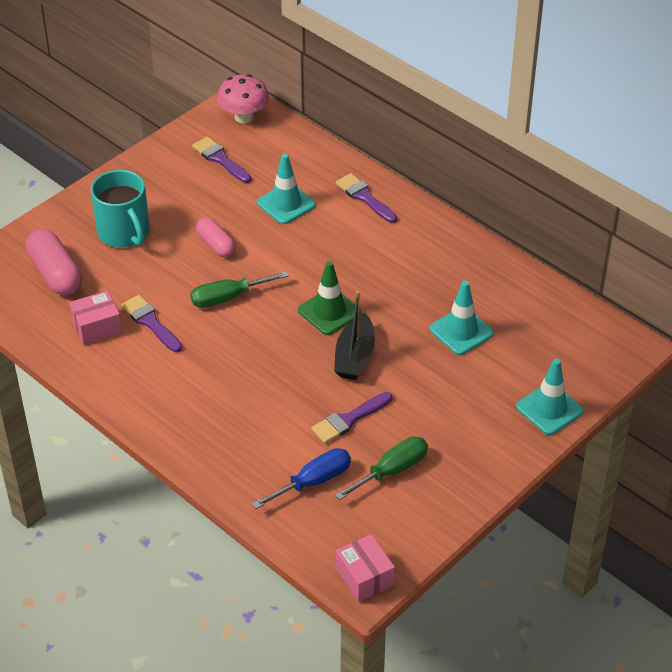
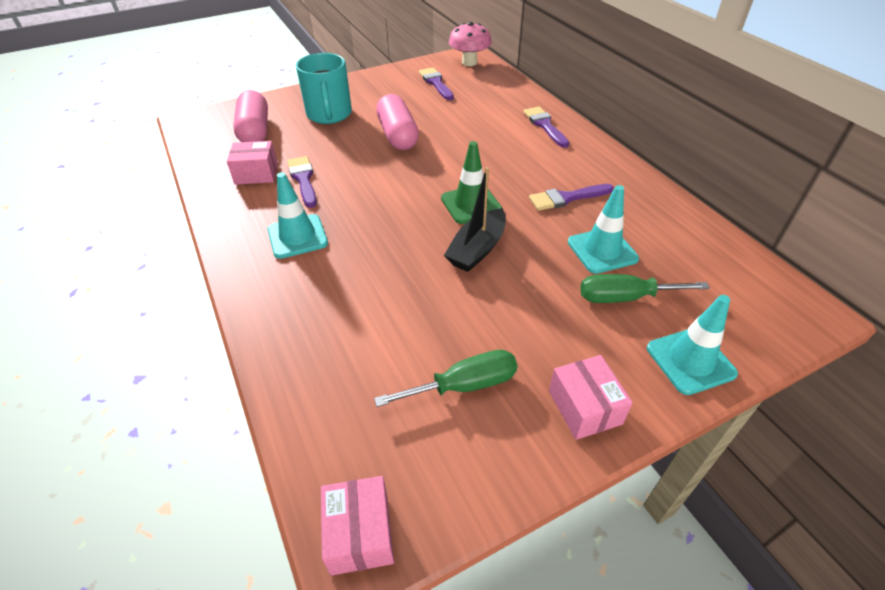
camera: 20 degrees right, 0 degrees up
green screwdriver [190,271,289,308] -> green screwdriver moved to [580,274,710,303]
pink capsule [196,217,236,258] -> pink capsule [376,94,419,150], size x1.56
blue screwdriver [252,448,351,509] -> none
turquoise traffic cone [257,154,316,224] -> turquoise traffic cone moved to [267,172,328,259]
purple brush [311,392,393,444] -> purple brush moved to [529,184,614,211]
none -> pink box [549,355,633,440]

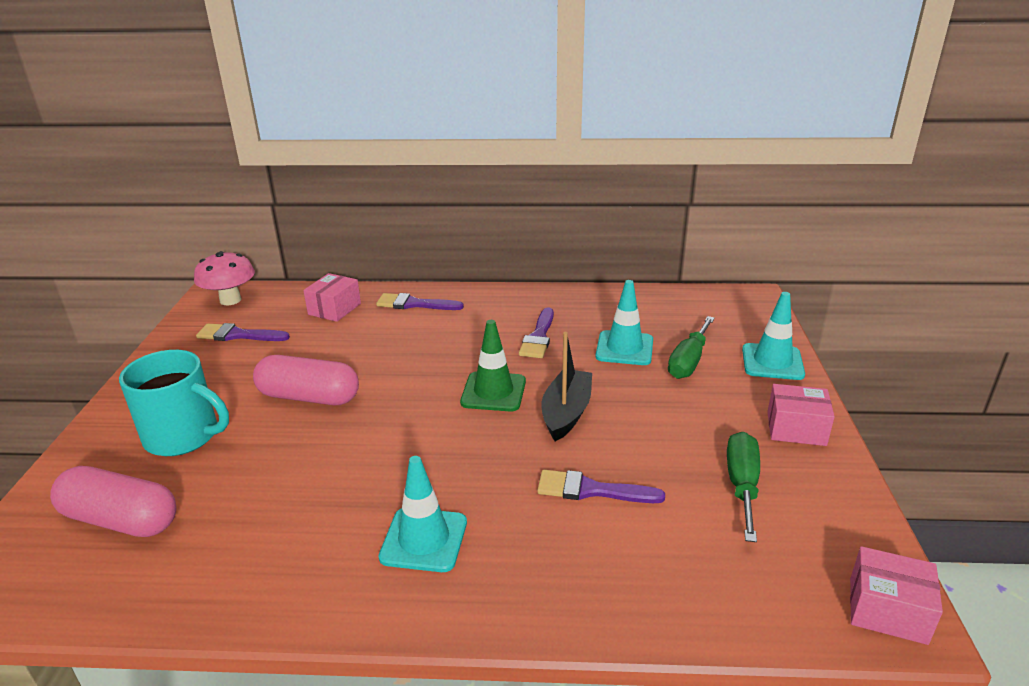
camera: 60 degrees left, 15 degrees down
pink box [227,141,278,185] -> pink box moved to [303,273,361,322]
purple brush [287,156,317,208] -> purple brush moved to [537,470,665,503]
black boat [444,167,506,272] -> black boat turned 135 degrees counterclockwise [542,332,592,441]

